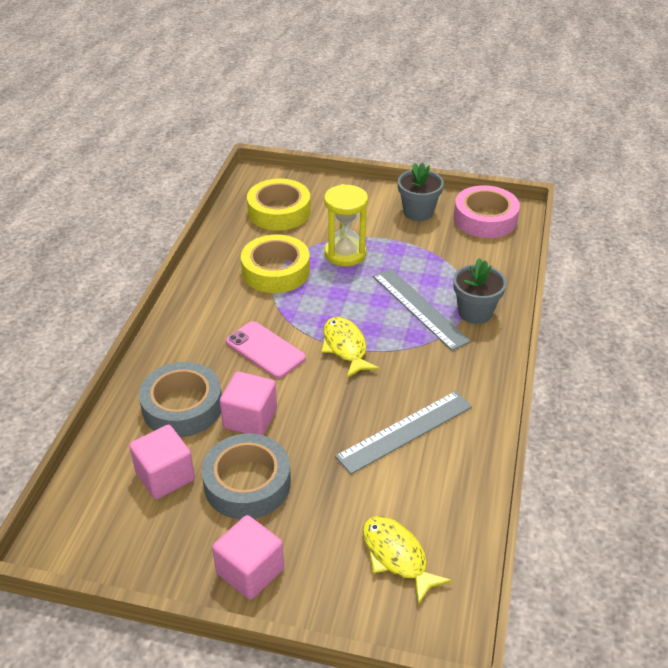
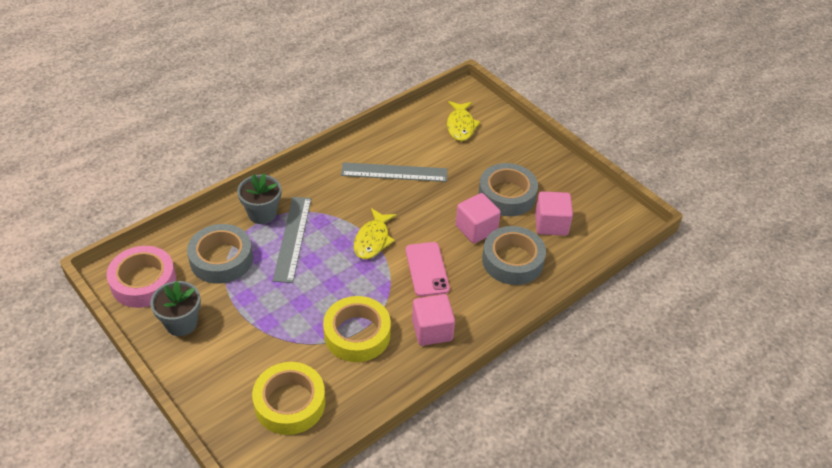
camera: 145 degrees left, 5 degrees up
pink cube [212,515,284,600] -> pink cube moved to [412,294,455,346]
yellow hourglass [324,184,368,266] -> none
none -> grey tape [187,224,253,284]

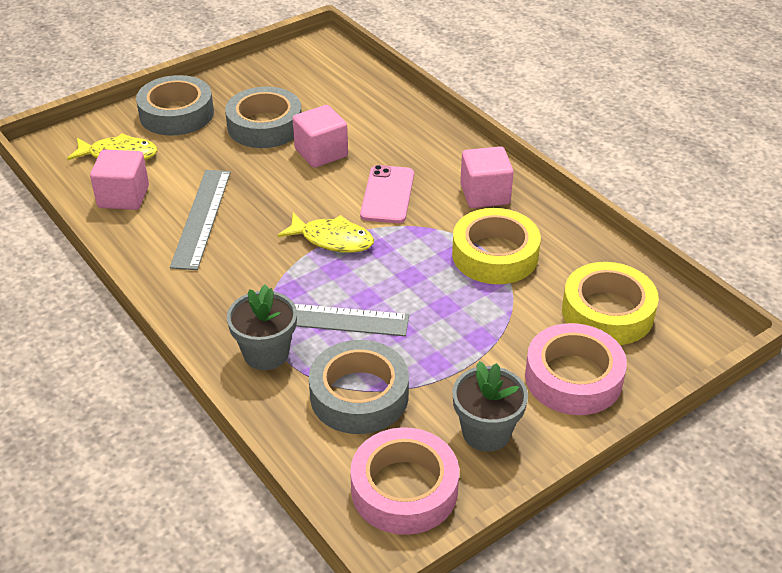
camera: 85 degrees left, 5 degrees down
pink phone [406,242,450,297] -> pink phone turned 75 degrees counterclockwise [360,165,414,223]
grey tape [482,226,546,285] -> grey tape moved to [136,75,214,135]
pink cube [535,191,573,236] -> pink cube moved to [90,149,149,210]
none -> pink tape [525,323,627,415]

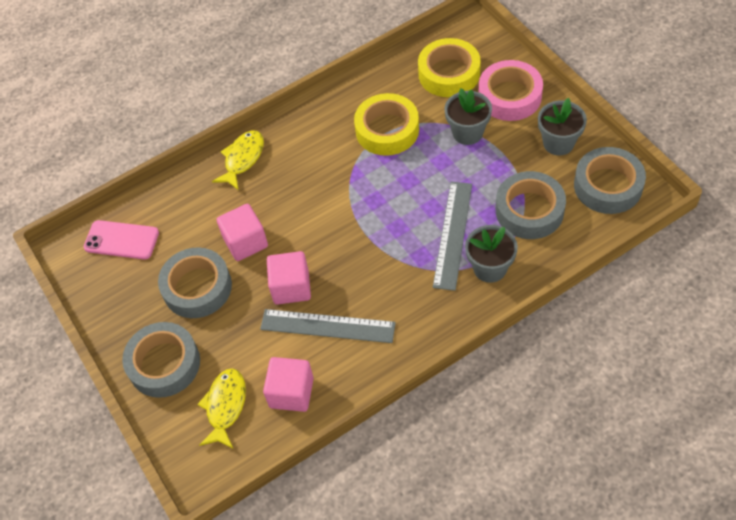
camera: 80 degrees left, 15 degrees up
yellow fish [277,213,374,253] -> yellow fish moved to [212,130,264,190]
pink tape [350,427,459,535] -> grey tape [574,147,646,214]
pink phone [360,165,414,223] -> pink phone moved to [84,220,159,260]
pink cube [460,146,514,208] -> pink cube moved to [267,251,311,305]
none -> grey flower pot [444,89,492,145]

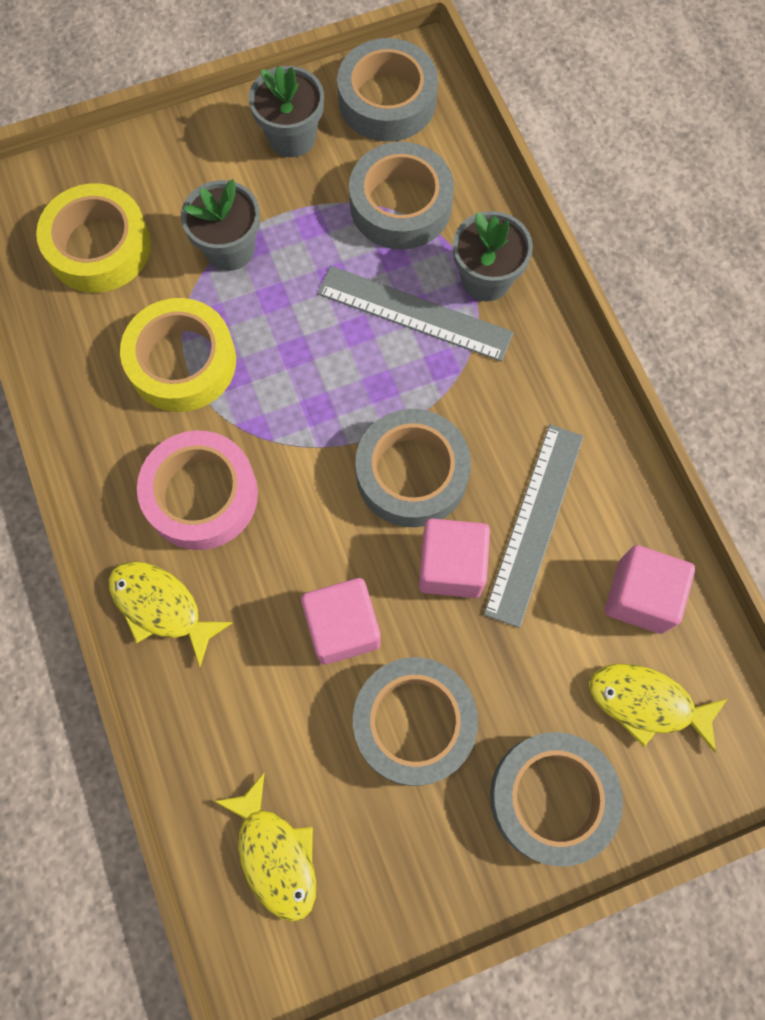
camera: 85 degrees left, 15 degrees up
pink phone [84,220,159,260] -> yellow fish [214,772,316,922]
pink tape [479,60,543,121] -> pink tape moved to [137,430,258,550]
none -> grey tape [355,409,471,527]

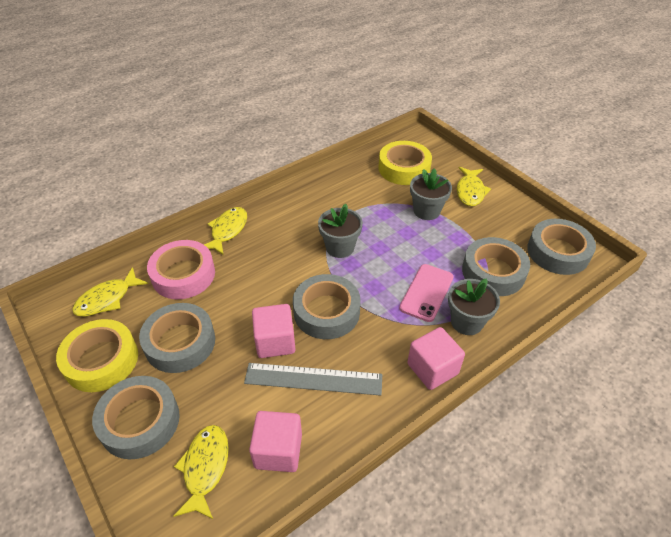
camera: 75 degrees right, 25 degrees down
yellow tape [120,298,236,412] -> yellow tape moved to [56,319,138,392]
pink tape [137,430,258,550] -> pink tape moved to [147,240,215,299]
grey flower pot [249,66,324,157] -> grey flower pot moved to [318,204,363,258]
pink cube [301,578,381,665] -> pink cube moved to [408,327,465,390]
grey ruler [317,266,514,362] -> pink phone [399,264,454,322]
none -> yellow fish [457,167,491,206]

